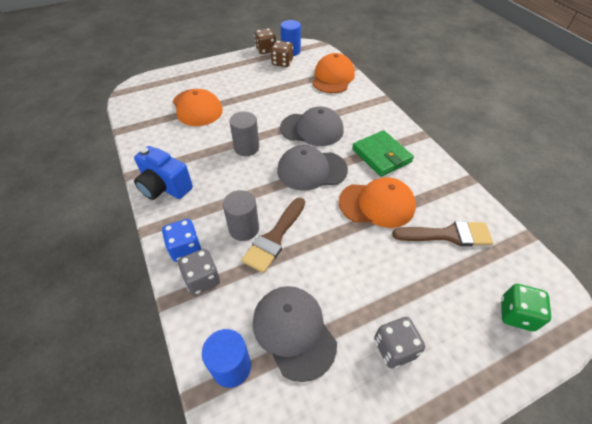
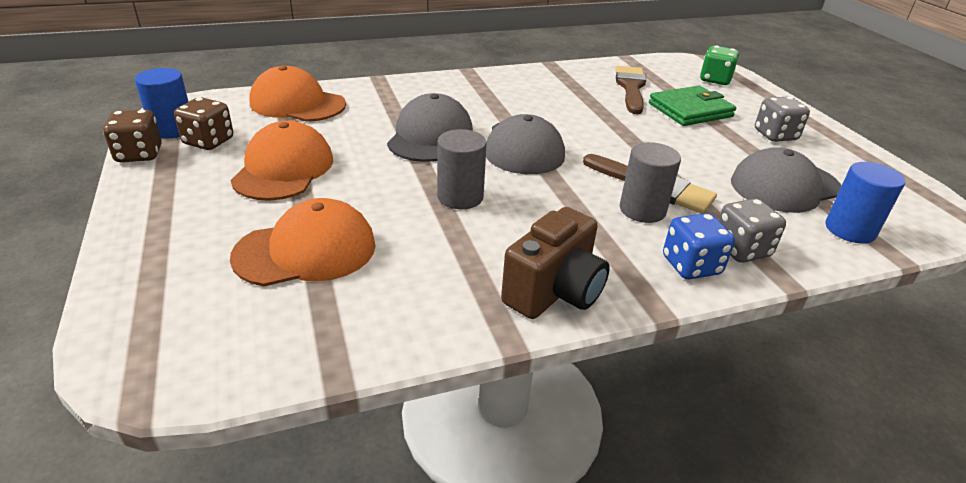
camera: 85 degrees left, 15 degrees down
blue camera [134,146,193,200] -> brown camera [501,207,610,319]
orange cap [338,177,416,228] -> orange cap moved to [230,121,333,201]
green wallet [352,130,414,177] -> green wallet moved to [649,86,736,126]

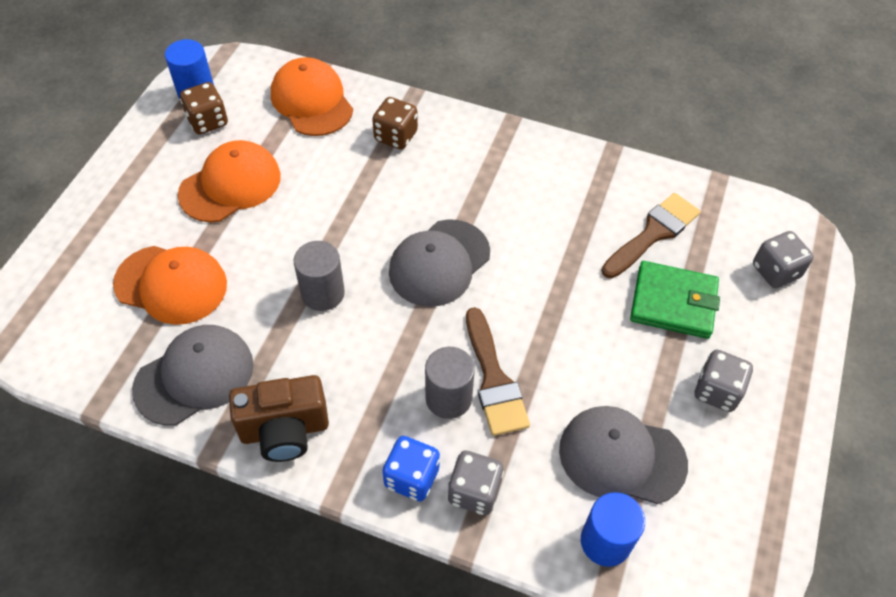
camera: 40 degrees right, 20 degrees up
brown dice [103,110,162,162] -> brown dice moved to [372,97,418,149]
grey cap [387,93,473,162] -> grey cap moved to [132,325,254,426]
green dice [700,46,739,85] -> grey dice [753,231,814,288]

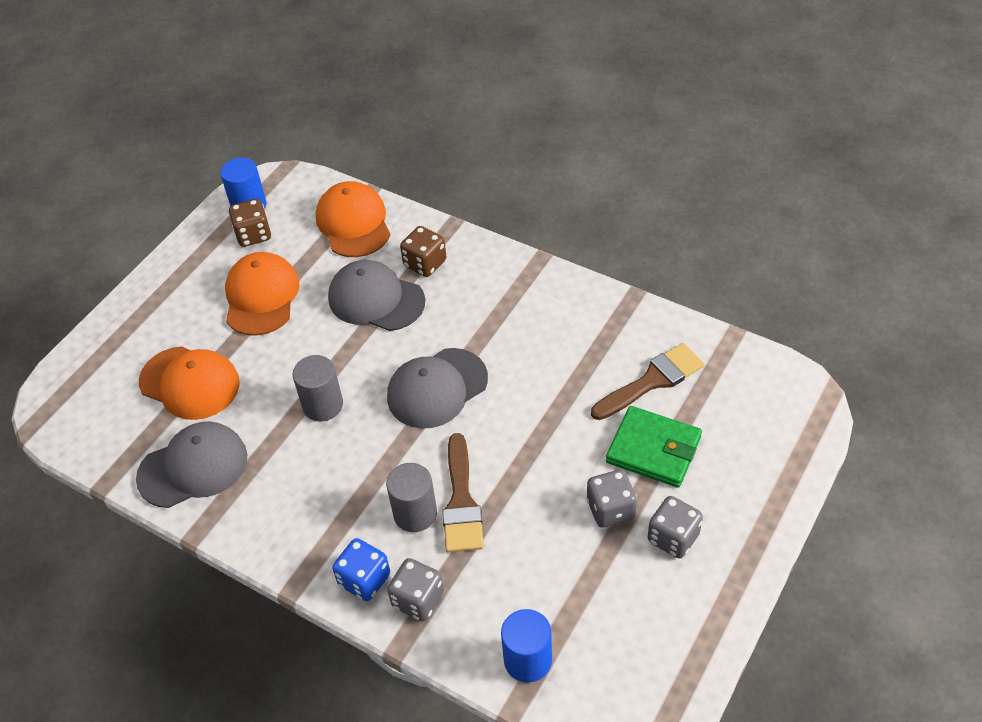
camera: 15 degrees right, 5 degrees down
orange cap [178,140,281,223] -> orange cap turned 60 degrees counterclockwise [225,252,299,336]
brown camera [229,375,329,462] -> none
grey cap [559,406,688,504] -> grey cap moved to [328,260,425,331]
grey dice [753,231,814,288] -> grey dice moved to [587,470,637,528]

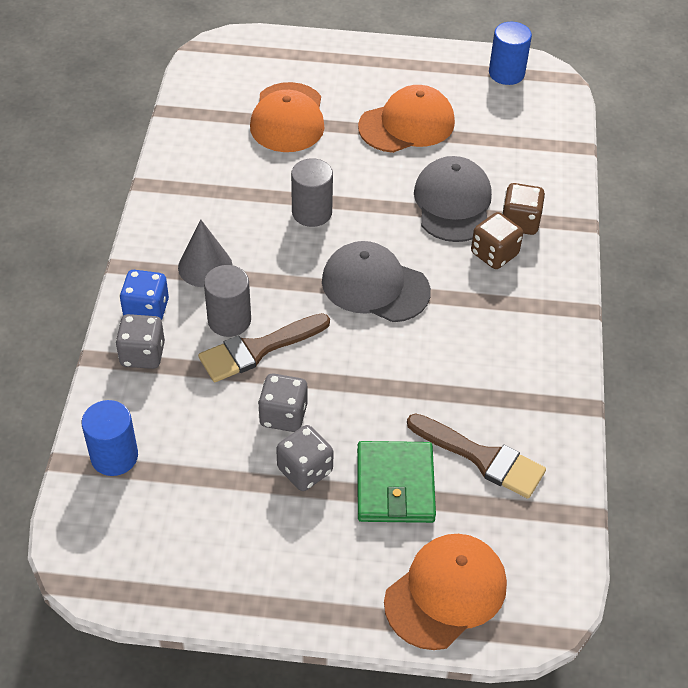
camera: 60 degrees right, 0 degrees up
grey cap [136,421,247,508] -> none
brown dice [229,199,271,247] -> brown dice moved to [471,212,523,269]
orange cap [316,181,390,257] -> orange cap moved to [384,534,507,650]
grey dice [648,496,703,558] -> grey dice moved to [258,374,307,432]
none -> grey cone [178,219,233,287]

